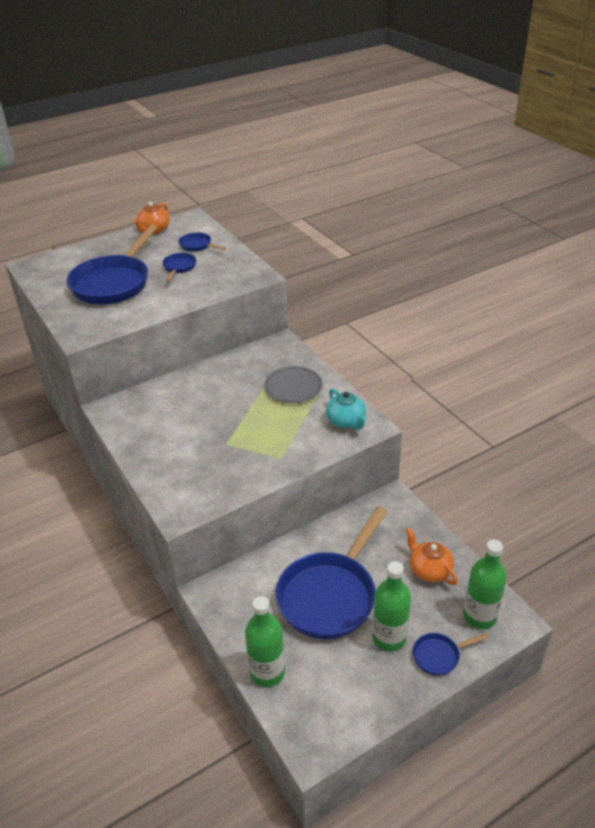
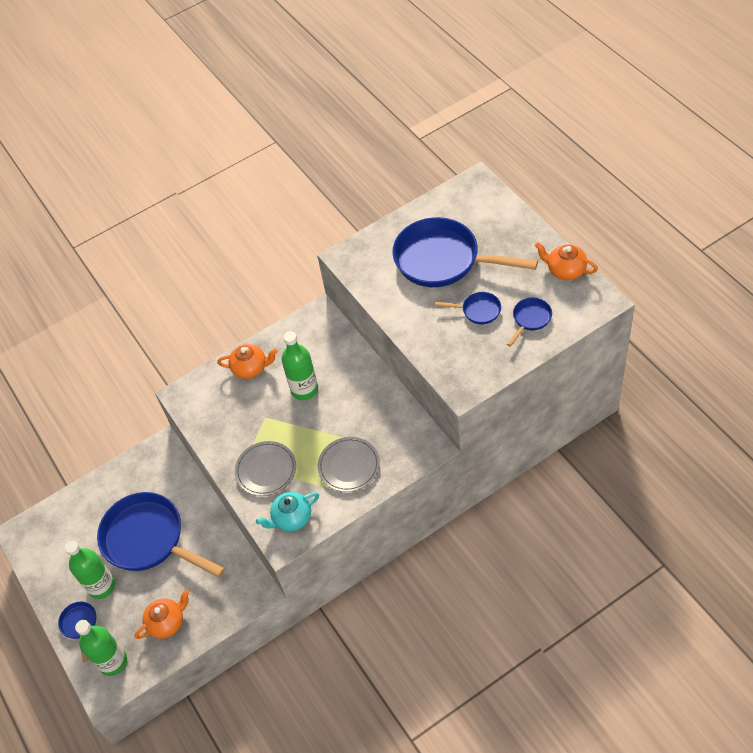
camera: 95 degrees right, 15 degrees up
green bottle [245,596,285,687] -> green bottle moved to [281,331,318,400]
none -> orange teapot [217,344,278,379]
none -> grey plate [235,441,296,496]

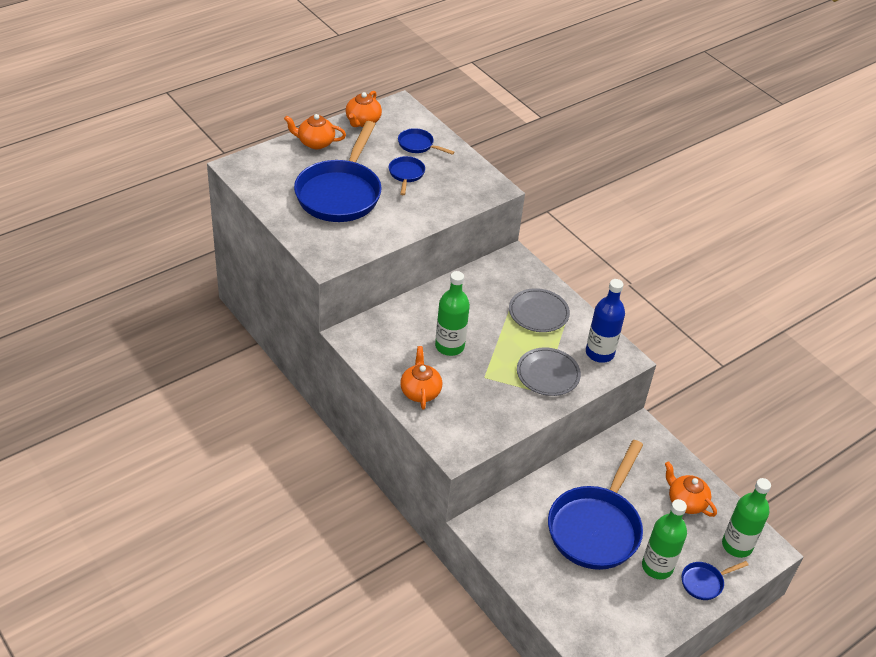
camera: 105 degrees left, 10 degrees down
turquoise teapot [256,492,319,531] -> blue bottle [586,279,625,363]
none -> orange teapot [284,114,346,149]

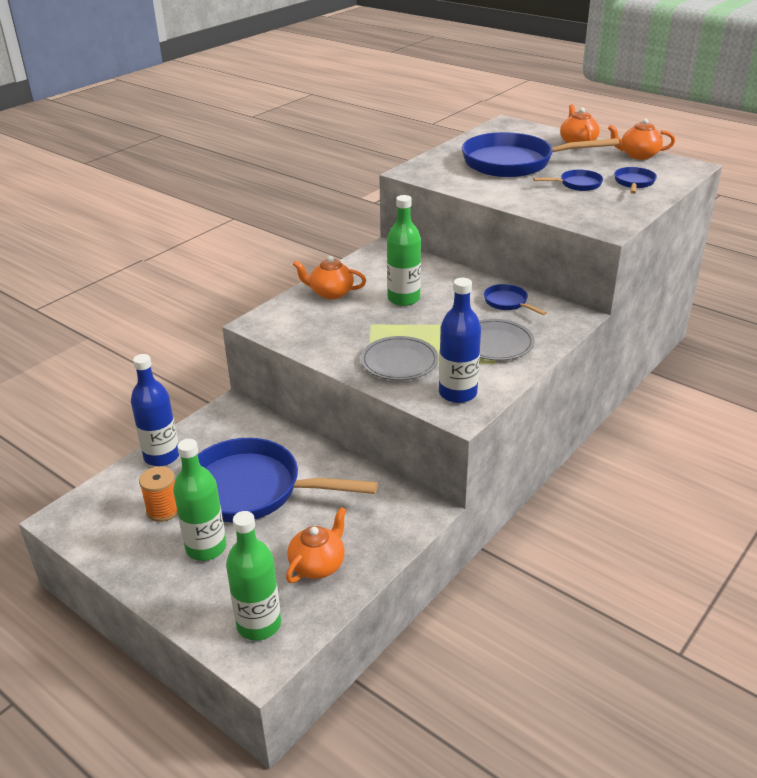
camera: 80 degrees right, 10 degrees down
orange teapot [400,346,442,410] -> orange teapot turned 150 degrees counterclockwise [293,256,366,300]
blue pan [682,561,749,600] -> blue pan moved to [484,284,547,315]
none -> blue bottle [131,354,179,466]
none -> orange spool [139,466,178,522]

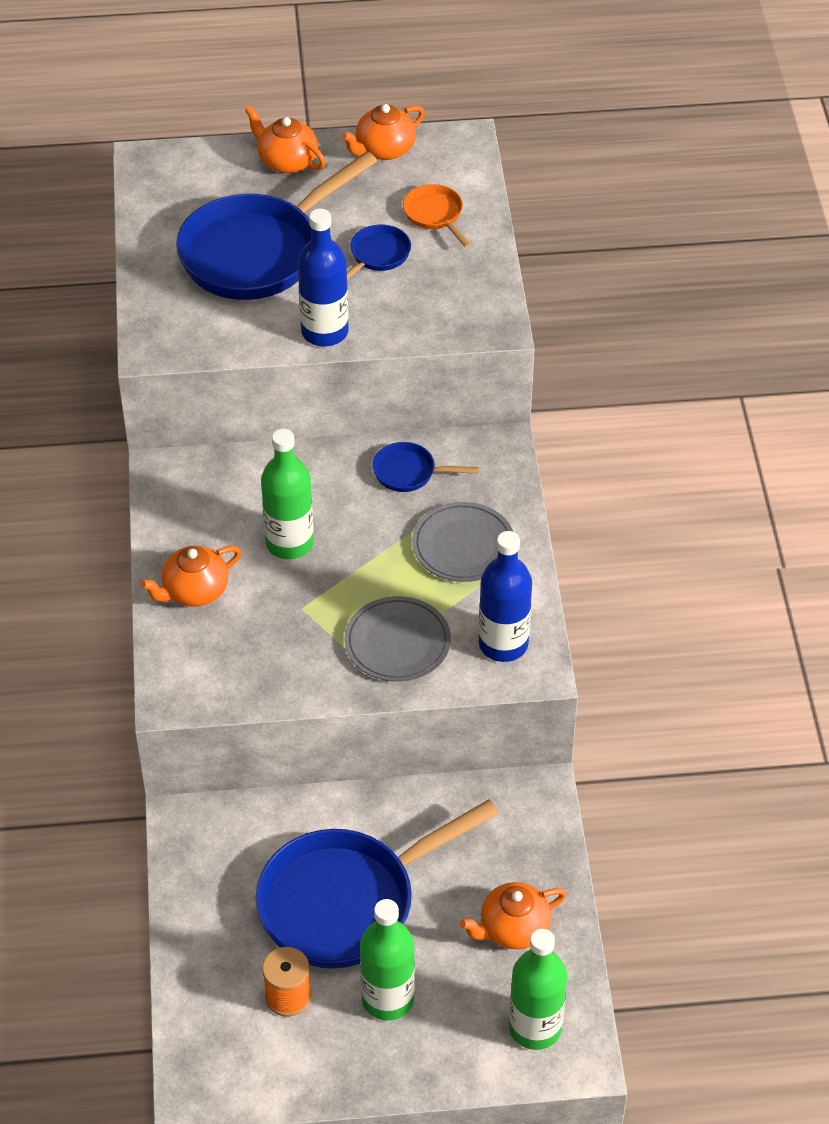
camera: 45 degrees left, 15 degrees up
blue bottle [131,354,179,466] -> blue bottle moved to [298,209,349,346]
orange teapot [286,507,346,583] -> orange teapot turned 105 degrees counterclockwise [460,882,567,949]
blue pan [614,167,657,194] -> orange pan [403,184,472,248]

